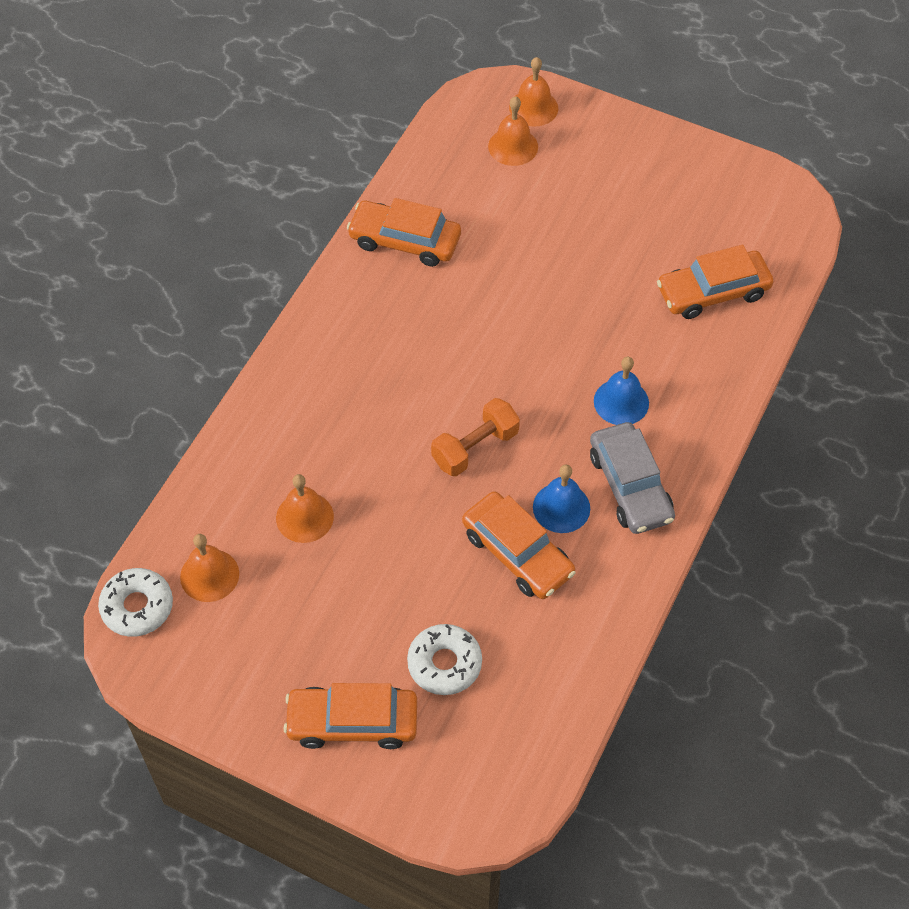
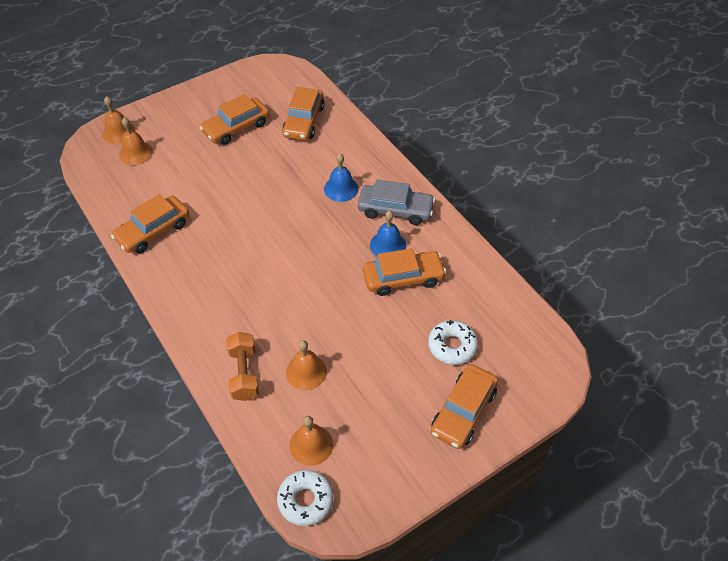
camera: 60 degrees left, 5 degrees down
orange dumbbell [431,398,520,476] -> orange dumbbell moved to [226,332,259,401]
none -> orange car [200,94,270,145]

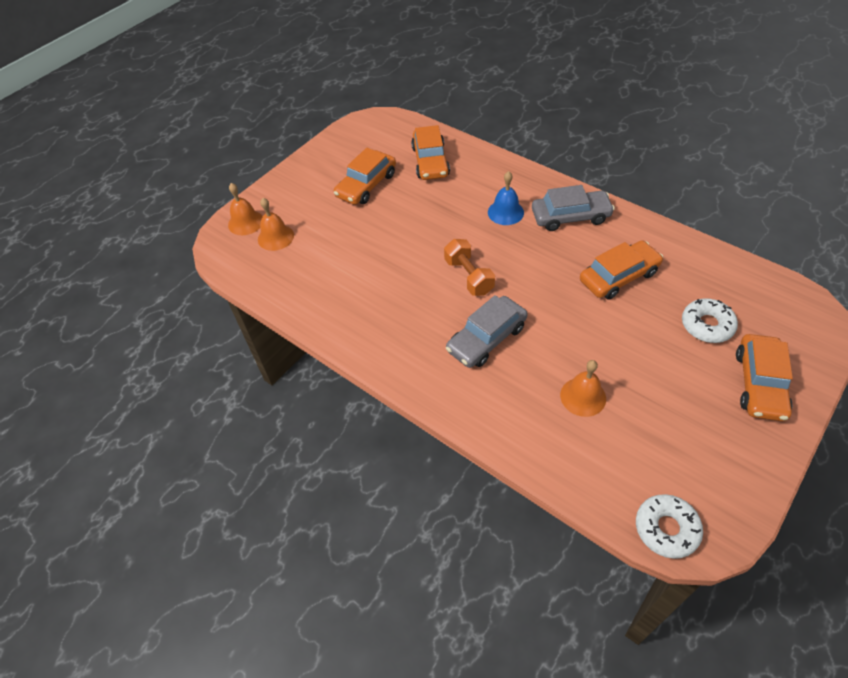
camera: 15 degrees left, 0 degrees up
orange car [111,194,189,253] -> none
orange dumbbell [226,332,259,401] -> orange dumbbell moved to [444,239,495,296]
orange bell [289,416,333,466] -> none
blue bell [370,211,406,256] -> none
none -> grey car [446,295,528,368]

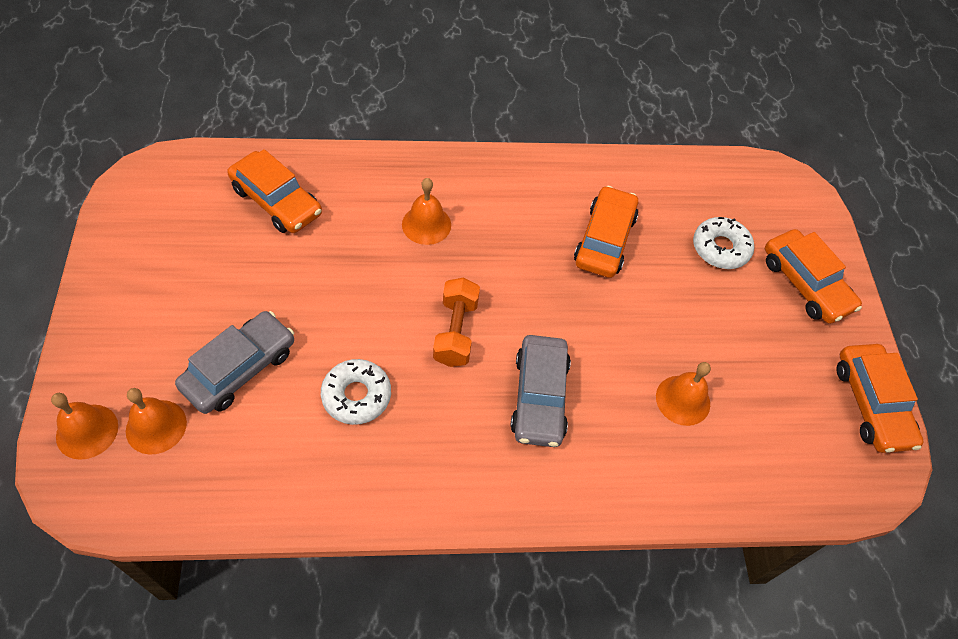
camera: 50 degrees left, 5 degrees up
orange car [334,148,396,205] -> orange car moved to [837,344,923,453]
orange dumbbell [444,239,495,296] -> orange dumbbell turned 75 degrees clockwise [433,278,480,367]
blue bell [488,171,524,225] -> orange bell [402,178,451,245]
grey car [532,185,615,231] -> grey car moved to [175,311,294,414]
white donut [636,494,703,559] -> white donut moved to [321,359,391,425]

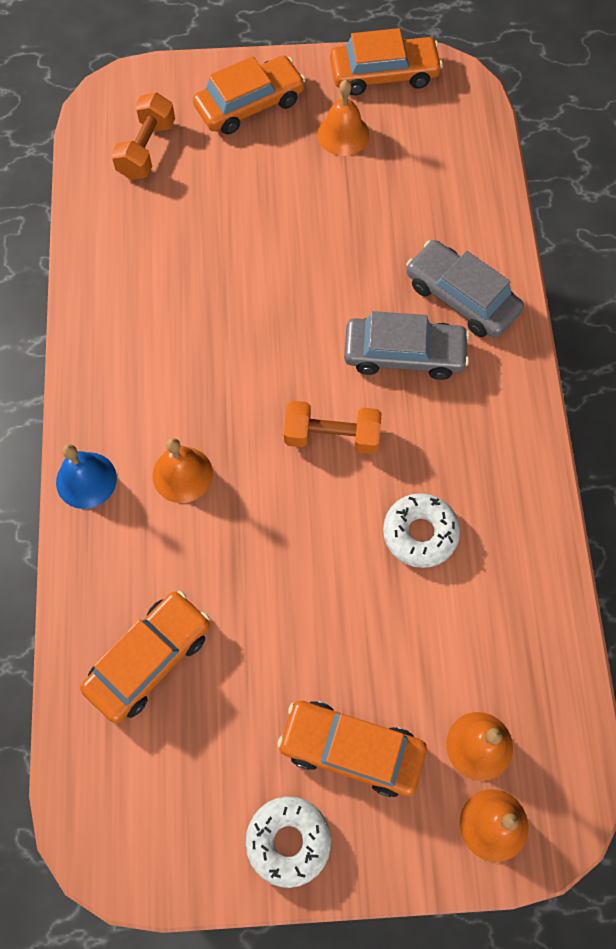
camera: 85 degrees left, 10 degrees up
grey car [175,311,294,414] -> grey car moved to [406,240,524,338]
orange car [574,186,639,278] -> orange car moved to [277,701,427,797]
orange bell [656,362,711,426] -> orange bell moved to [317,80,369,156]
white donut [693,217,754,269] -> white donut moved to [245,796,331,888]
none -> blue bell [56,444,117,509]
none -> orange dumbbell [111,93,175,180]

